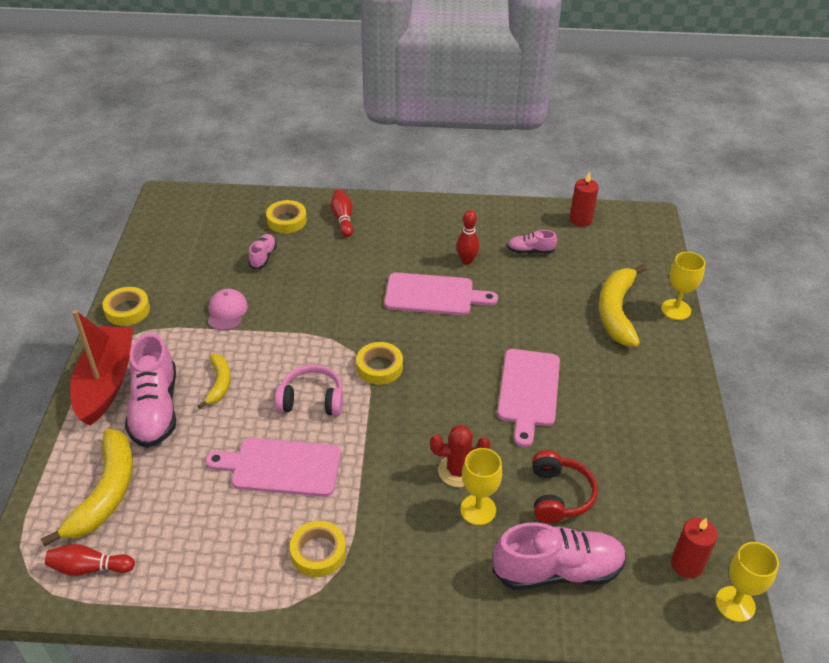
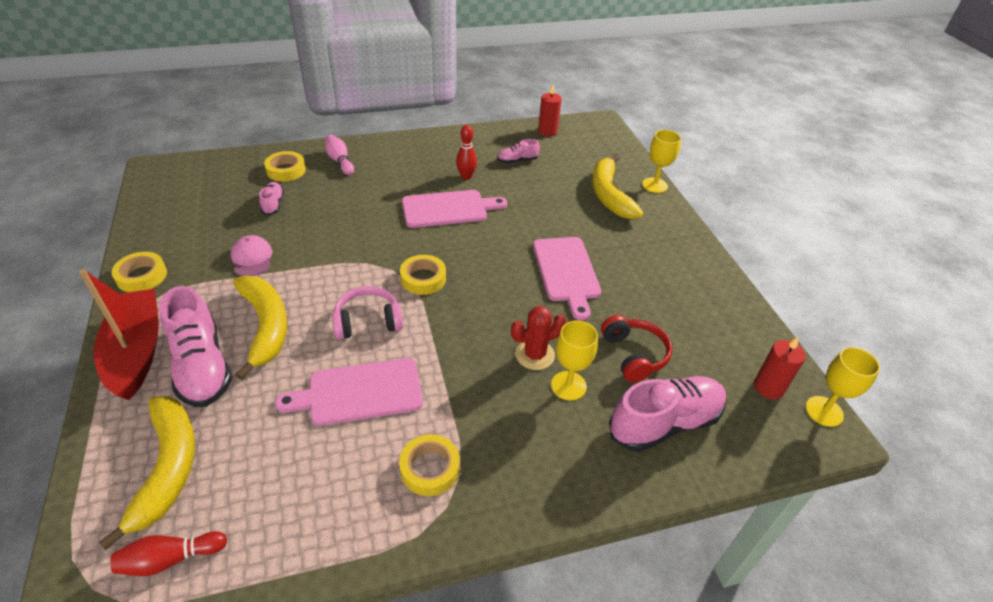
camera: 20 degrees left, 0 degrees up
yellow banana [198,354,231,409] -> yellow banana [233,276,287,380], size x1.80
red bowling pin [331,189,353,237] -> pink bowling pin [325,135,354,175]

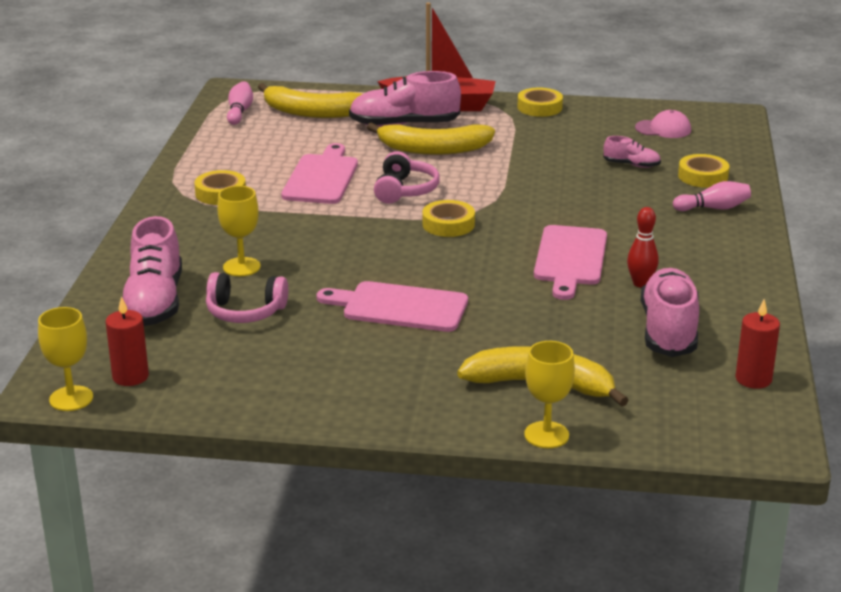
camera: 115 degrees right, 15 degrees down
red bowling pin [110,531,227,576] -> pink bowling pin [227,81,253,125]
pink cap [231,235,272,276] -> pink cap moved to [635,110,691,138]
pink shoe [497,139,540,163] -> pink shoe [641,268,699,357], size x2.03
red cactus [511,306,566,370] -> none
red headphones [601,315,672,382] -> pink headphones [206,272,288,323]

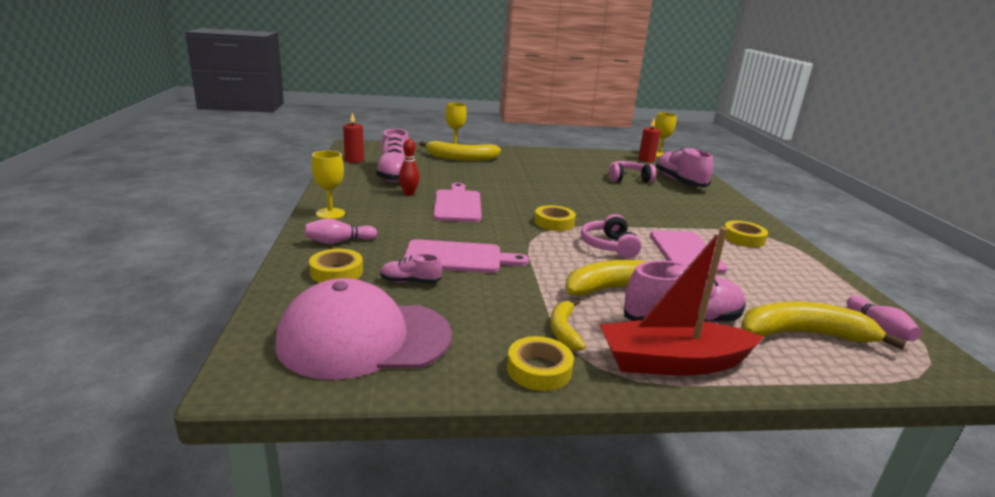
camera: 165 degrees right, 5 degrees down
yellow goblet [217,186,261,276] -> yellow goblet moved to [311,150,345,219]
pink cutting board [316,281,468,332] -> pink cutting board moved to [403,239,529,273]
pink cap [635,110,691,138] -> pink cap [275,278,452,380], size x2.29
none -> yellow banana [550,299,586,351]

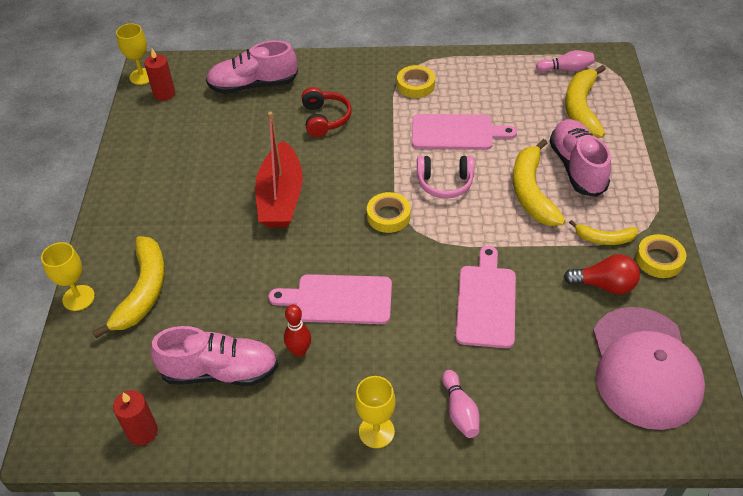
camera: 80 degrees left, 25 degrees up
yellow tape [309,249,363,283] -> none
pink shoe [380,254,442,283] -> none
red boat [600,227,764,376] -> red boat moved to [255,112,303,227]
pink headphones [609,161,656,183] -> none
none -> red headphones [302,87,352,137]
none -> red light bulb [564,254,640,294]

